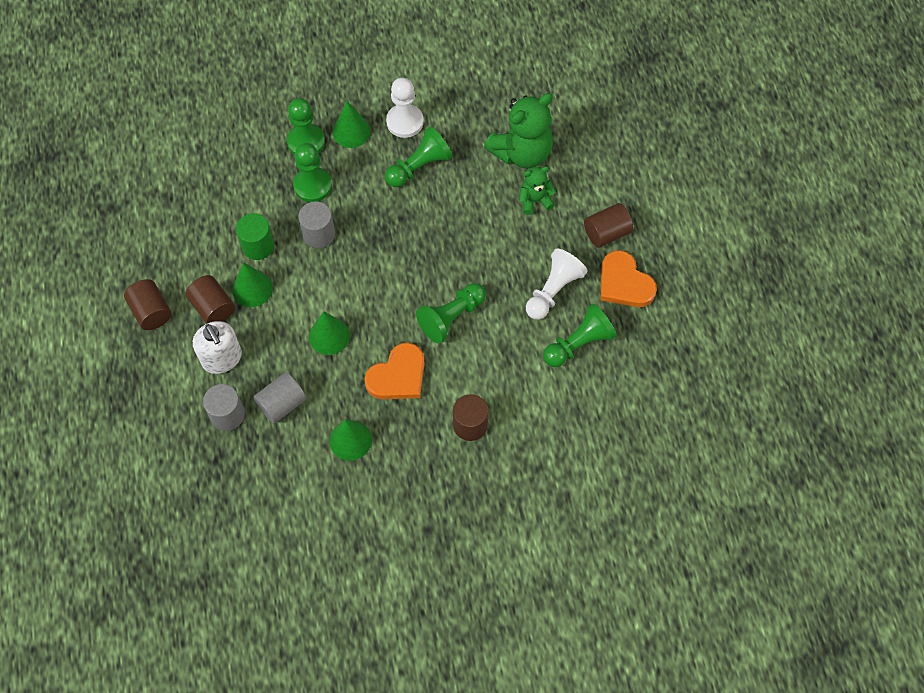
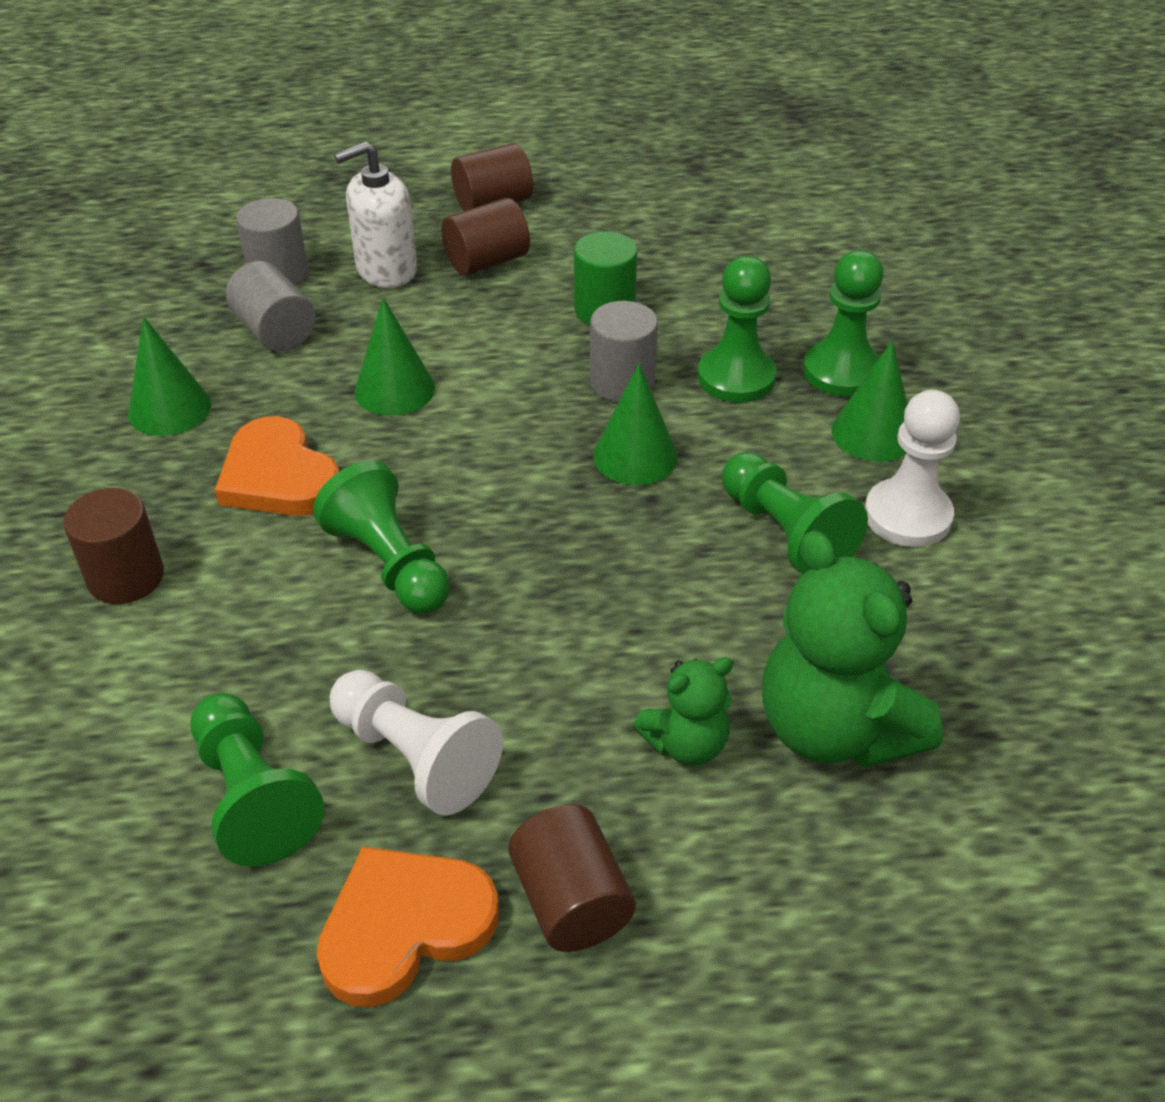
camera: 95 degrees right, 20 degrees down
green cone [232,263,273,307] -> green cone moved to [593,363,678,485]
green teddy bear [519,166,556,215] -> green teddy bear turned 75 degrees clockwise [633,657,733,765]

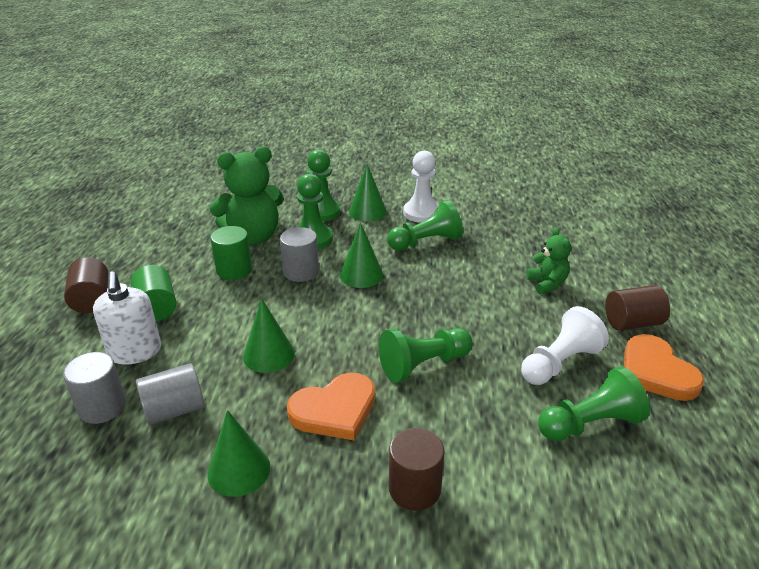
camera: 80 degrees left, 10 degrees down
brown cylinder [441,198,530,276] -> green cylinder [130,265,176,321]
green teddy bear [762,530,943,768] -> green teddy bear moved to [209,146,284,245]

